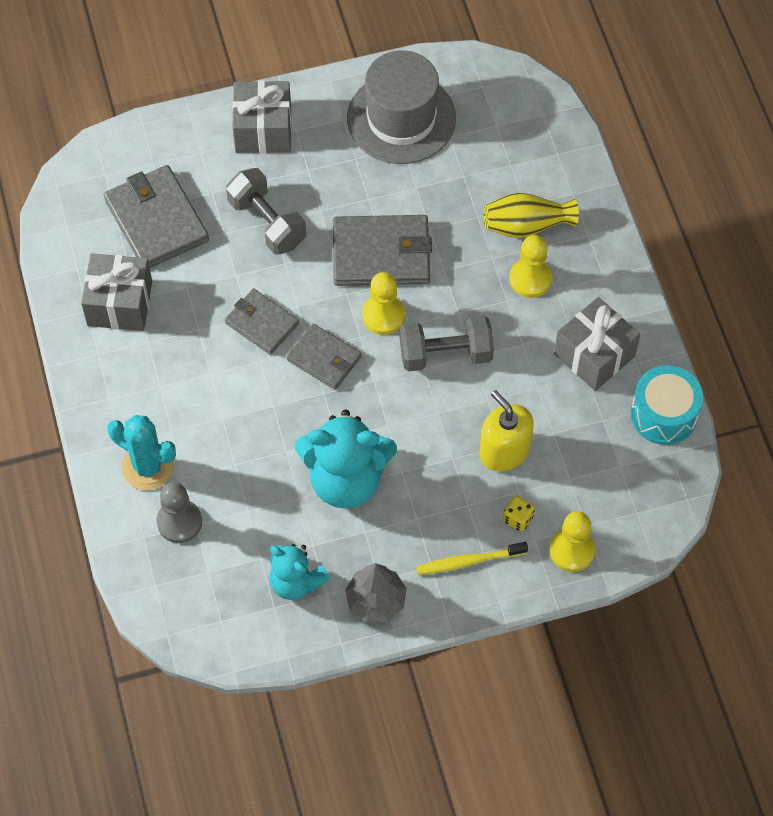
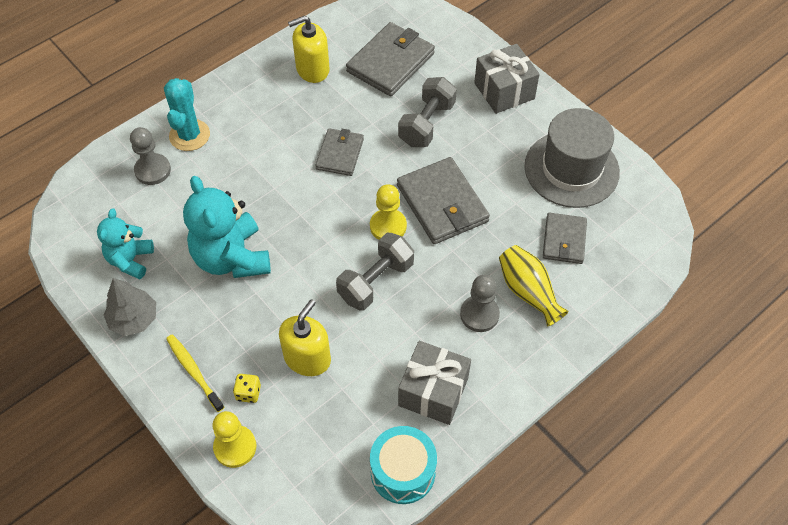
camera: 65 degrees right, 5 degrees down
grey gift [81,253,152,331] -> yellow soap dispenser [288,16,330,83]
grey wallet [287,324,362,390] -> grey wallet moved to [543,212,587,264]
grey dumbbell [400,315,494,371] -> grey dumbbell turned 75 degrees clockwise [336,233,414,310]
yellow pawn [509,235,552,298] -> grey pawn [460,275,500,332]

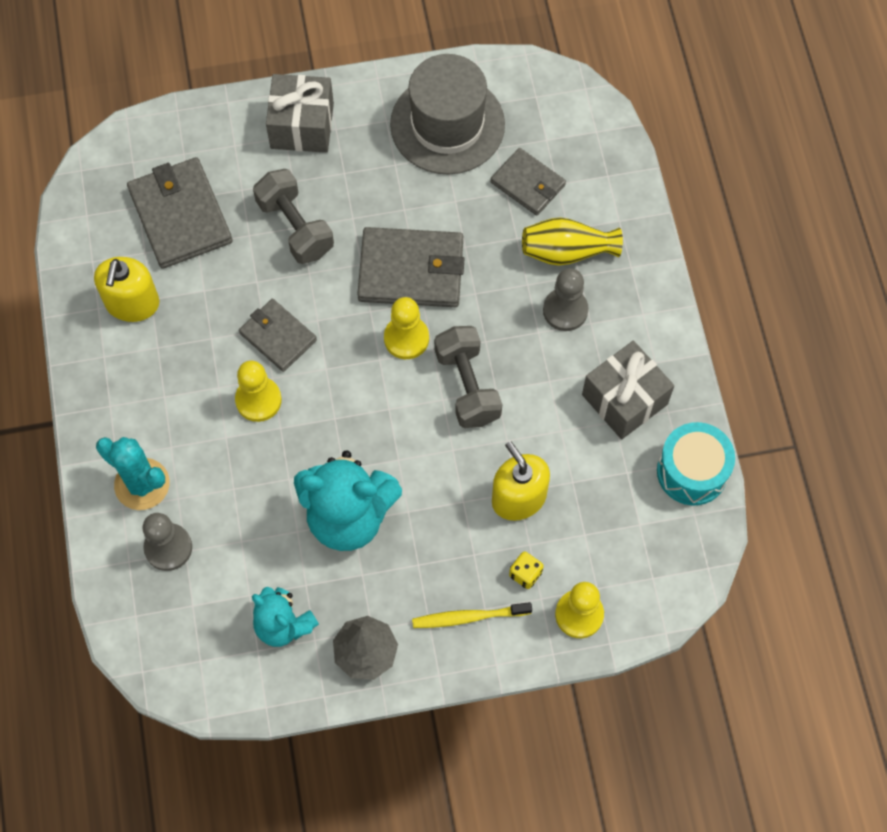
camera: 60 degrees left, 10 degrees up
none -> yellow pawn [235,361,282,422]

